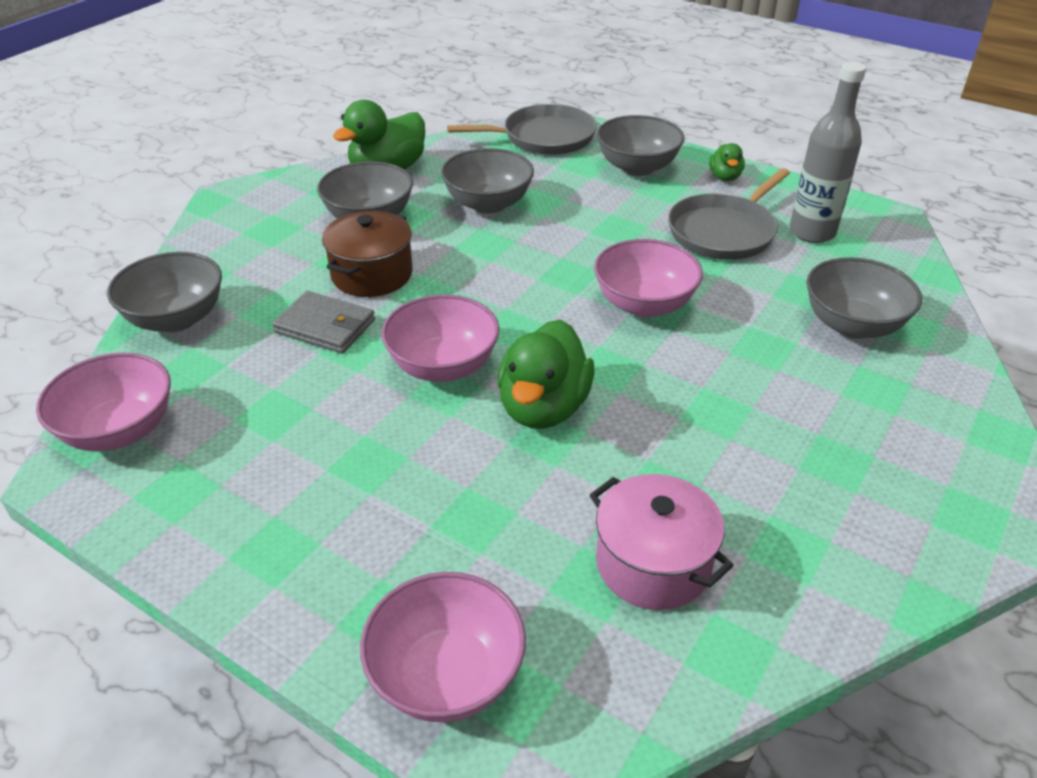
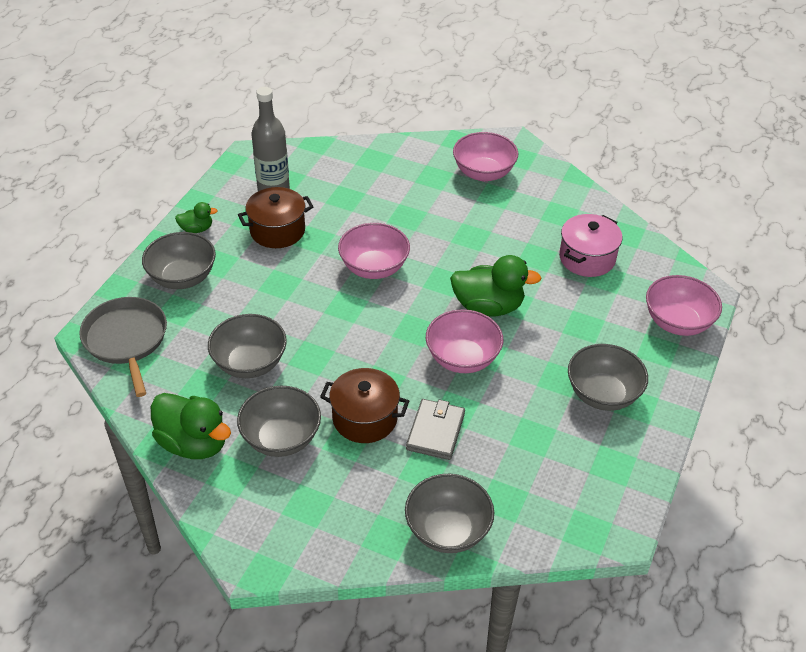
camera: 100 degrees left, 5 degrees up
pink bowl [36,353,171,451] -> pink bowl moved to [453,132,518,181]
grey pan [668,168,790,260] -> brown pot [238,187,314,248]
grey bowl [807,257,922,339] -> grey bowl moved to [568,344,648,411]

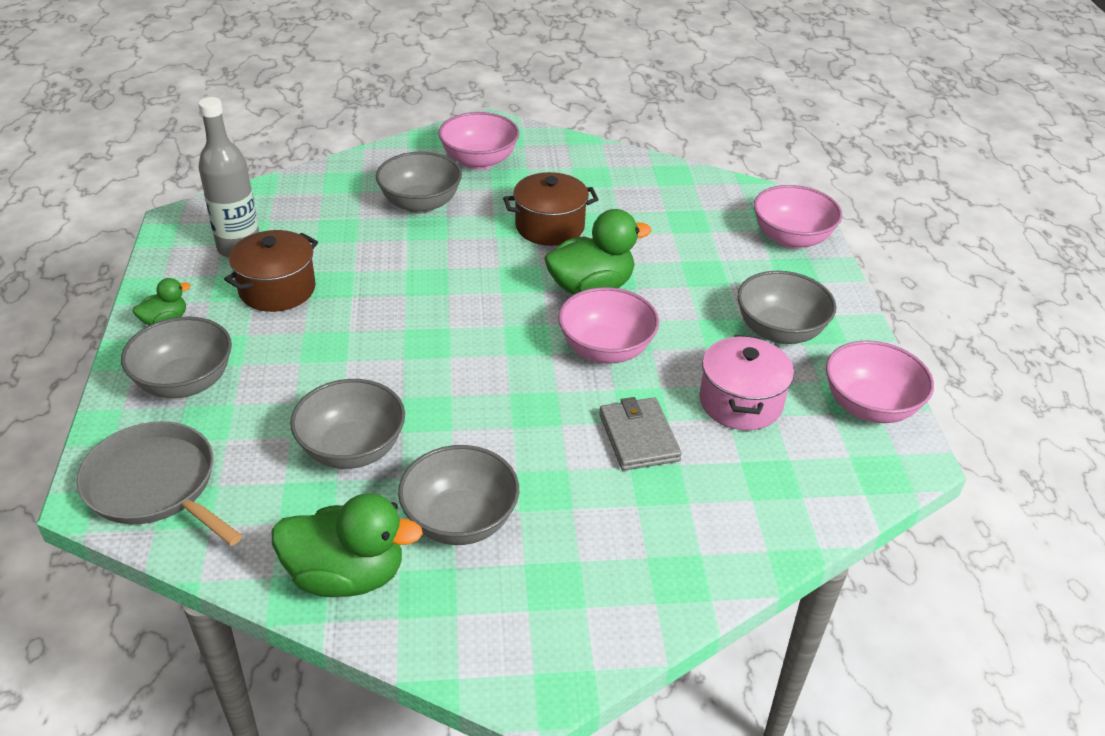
camera: 30 degrees left, 5 degrees down
brown pot [320,368,409,443] -> brown pot moved to [503,172,599,246]
pink bowl [338,223,410,279] -> pink bowl moved to [826,340,934,423]
grey bowl [405,474,494,553] -> grey bowl moved to [376,152,462,213]
pink pot [559,214,622,277] -> pink pot moved to [699,335,794,430]

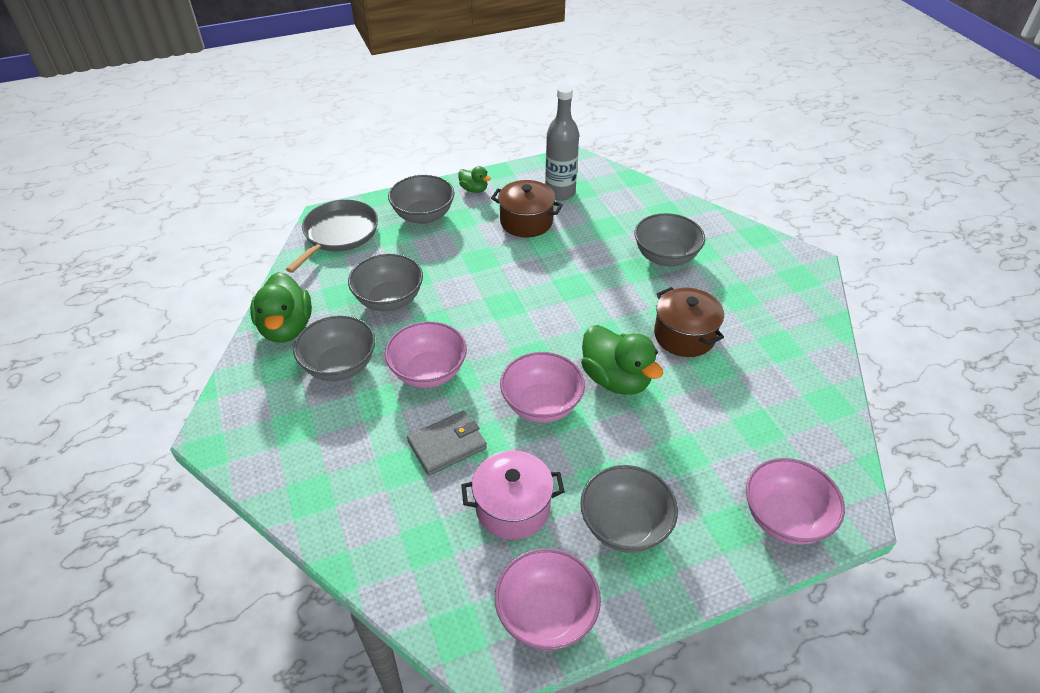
camera: 75 degrees right, 5 degrees up
pink bowl [438,112,519,170] -> pink bowl moved to [385,321,467,388]

